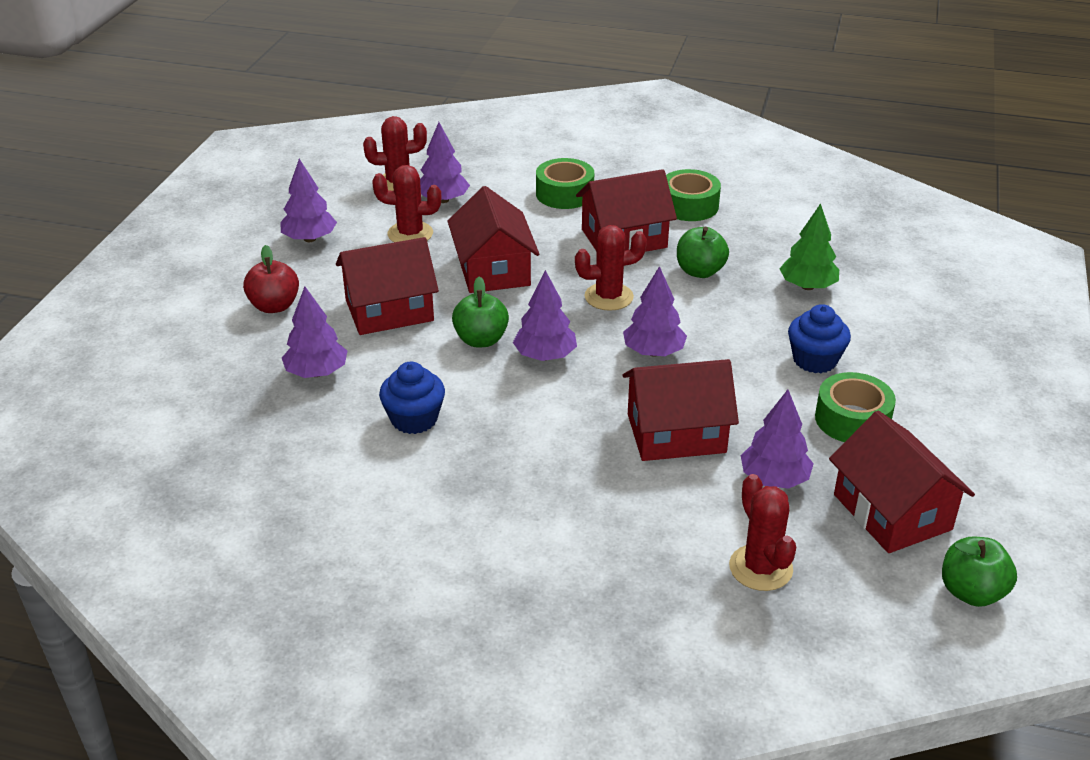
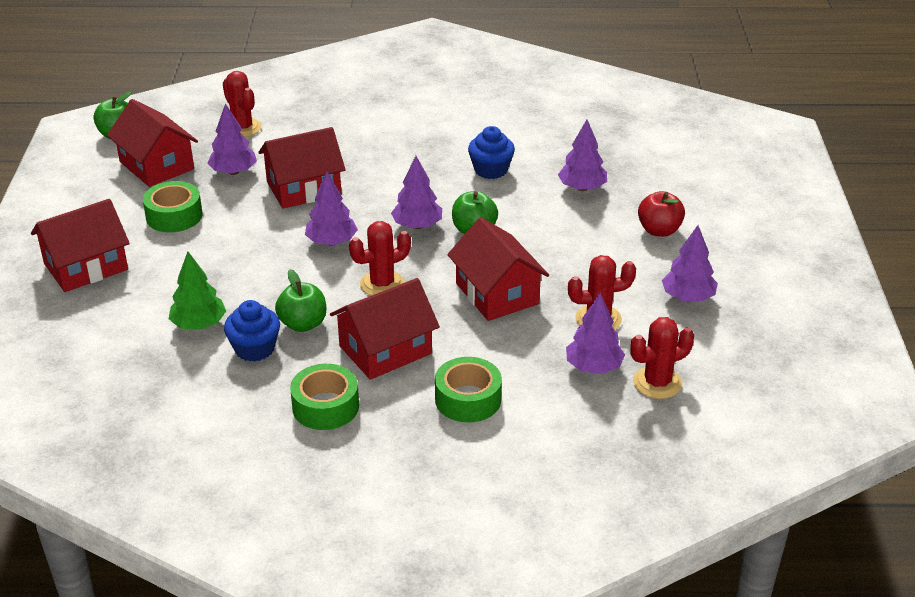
camera: 165 degrees right, 0 degrees up
red house [336,237,439,335] -> red house moved to [31,199,130,292]
blue cupcake [788,304,851,373] -> blue cupcake moved to [224,300,280,362]

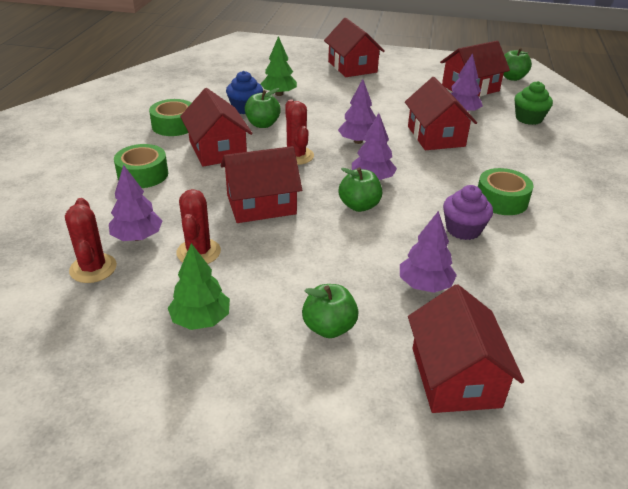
camera: 100 degrees right, 0 degrees up
green tape [143,181,202,232] -> green tape moved to [478,168,534,215]
red cactus [223,71,262,137] -> green cupcake [515,81,553,125]
blue cupcake [468,126,515,179] -> purple cupcake [443,185,493,240]
red apple [638,191,685,237] -> green apple [302,284,359,338]
purple tree [662,225,718,302] -> green tree [168,243,230,330]
none -> red house [408,284,524,413]

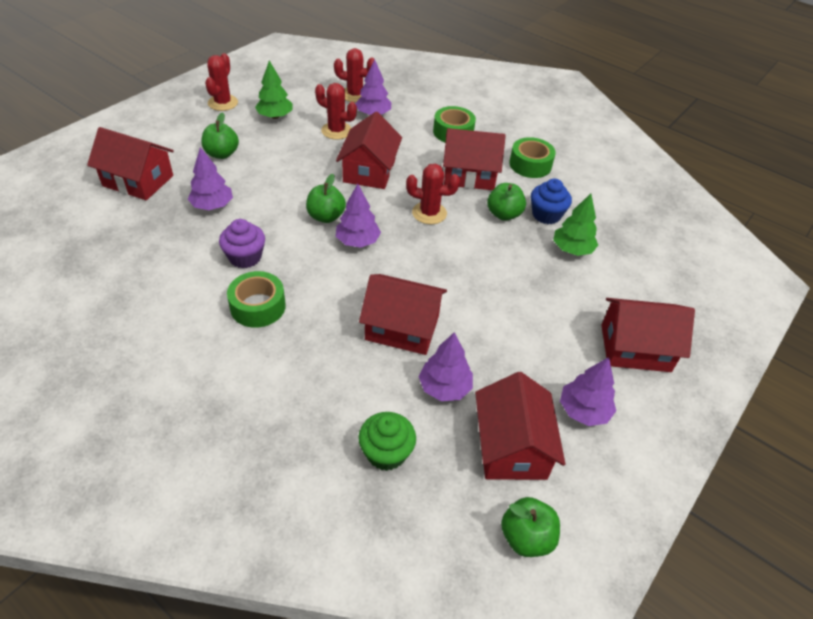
camera: 115 degrees right, 10 degrees up
purple tree [338,79,376,144] -> purple tree moved to [560,357,616,426]
none -> red cactus [205,53,238,111]

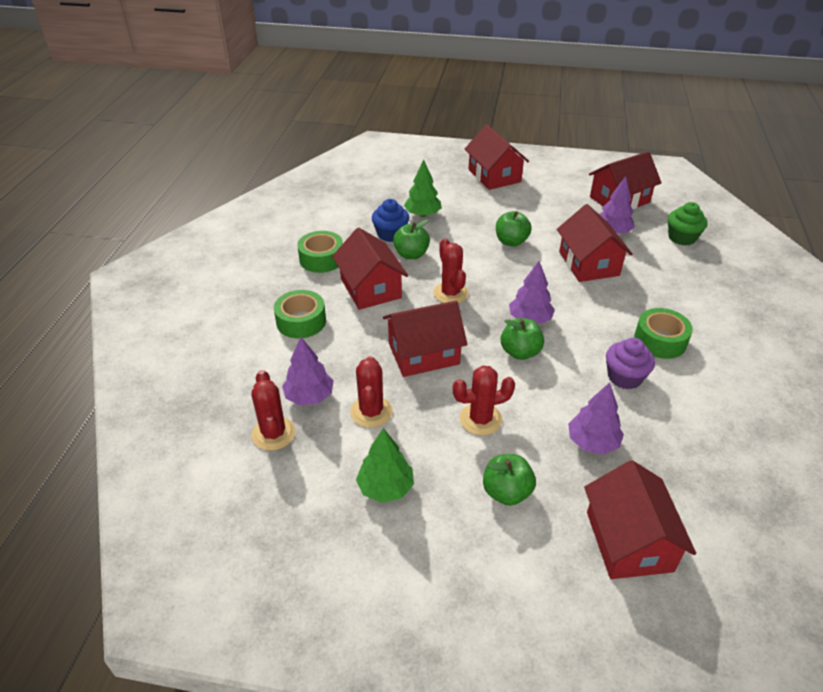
camera: 115 degrees left, 5 degrees down
red cactus [205,53,238,111] -> red cactus moved to [453,365,515,436]
green apple [501,497,560,557] -> green apple moved to [496,211,532,247]
purple tree [560,357,616,426] -> none

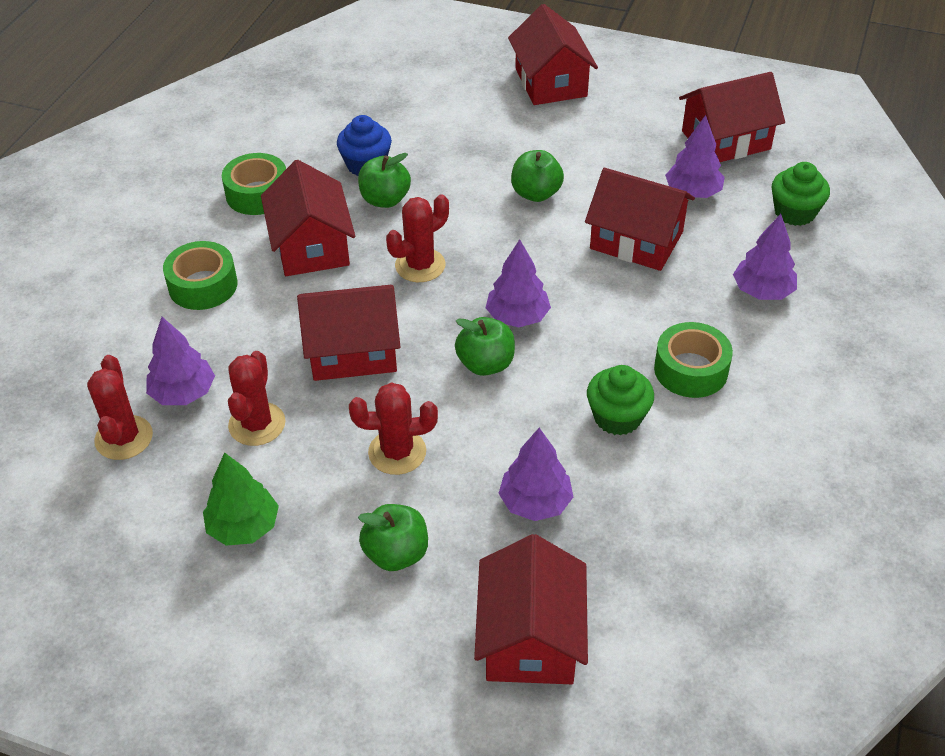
camera: 10 degrees right, 5 degrees up
green tree [404,160,442,217] -> none
red cactus [433,238,469,303] -> red cactus turned 60 degrees clockwise [386,194,449,282]
red house [557,204,633,282] -> red house turned 60 degrees counterclockwise [585,168,695,271]
purple cupcake [606,338,655,389] -> green cupcake [587,365,654,436]
none -> purple tree [733,214,797,300]

